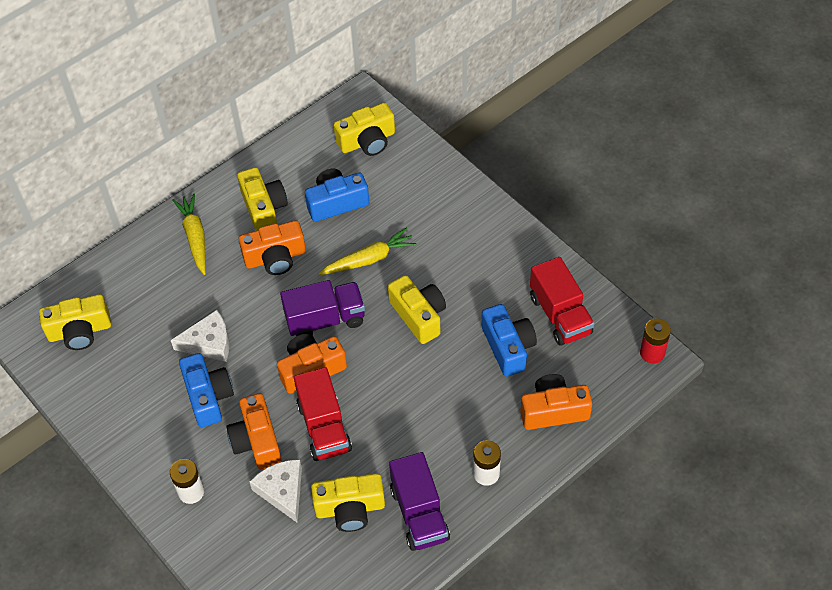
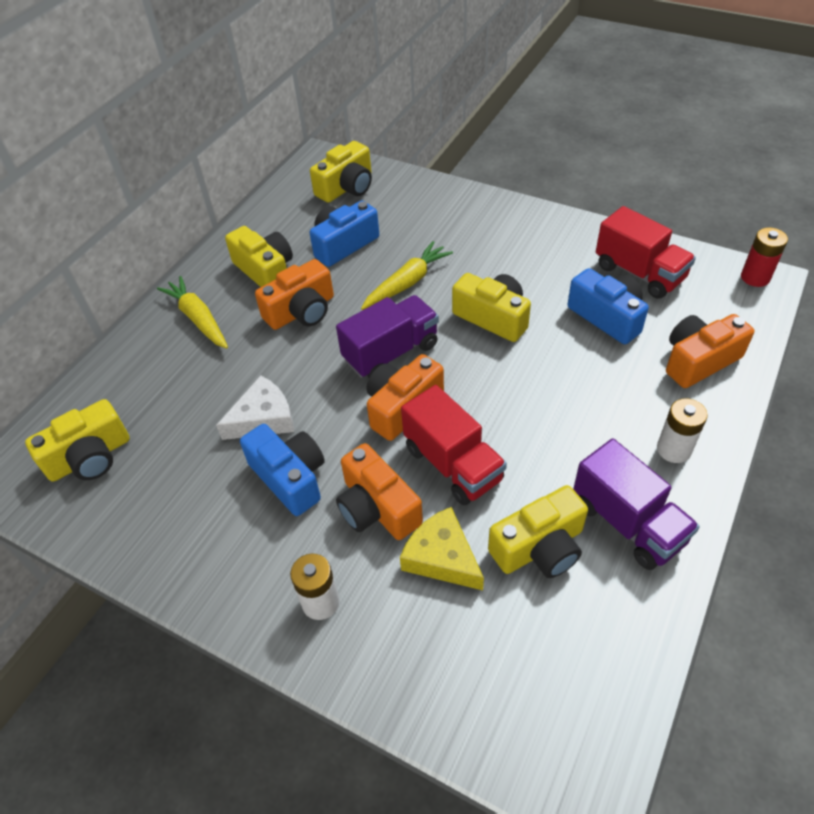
camera: 20 degrees left, 5 degrees down
white cheese [249,459,302,523] -> yellow cheese [400,507,484,590]

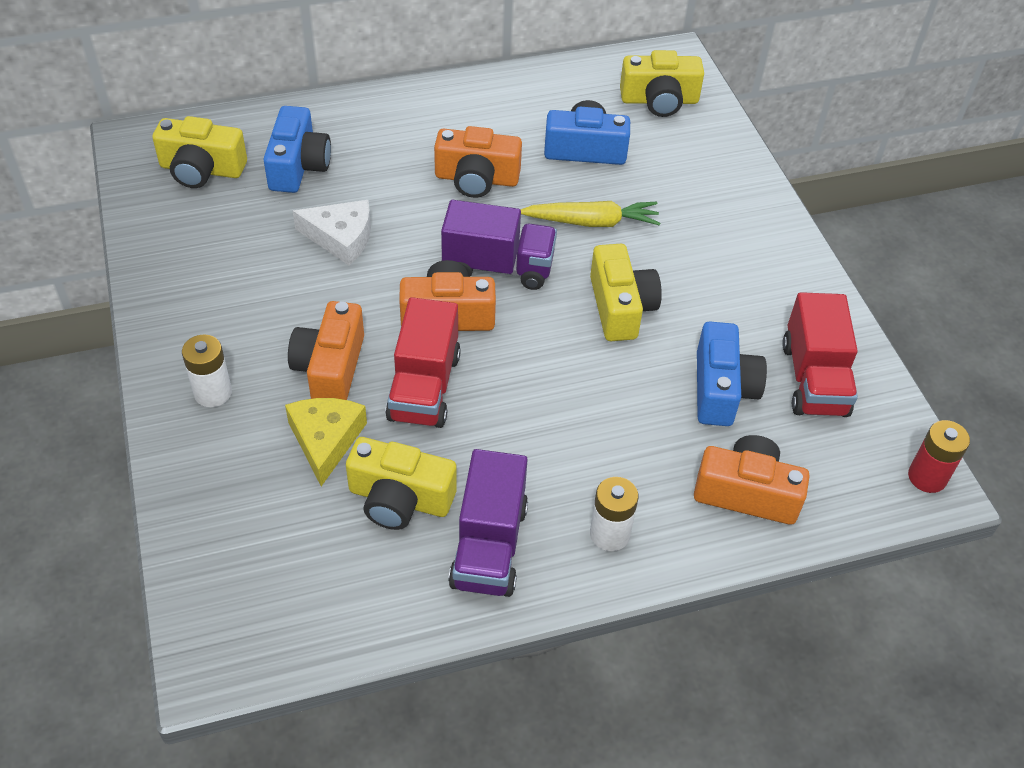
camera: 40 degrees right, 0 degrees up
yellow carrot [157,276,228,349] -> none
yellow camera [225,226,293,287] -> none
blue camera [240,424,325,516] -> blue camera moved to [264,106,331,193]

